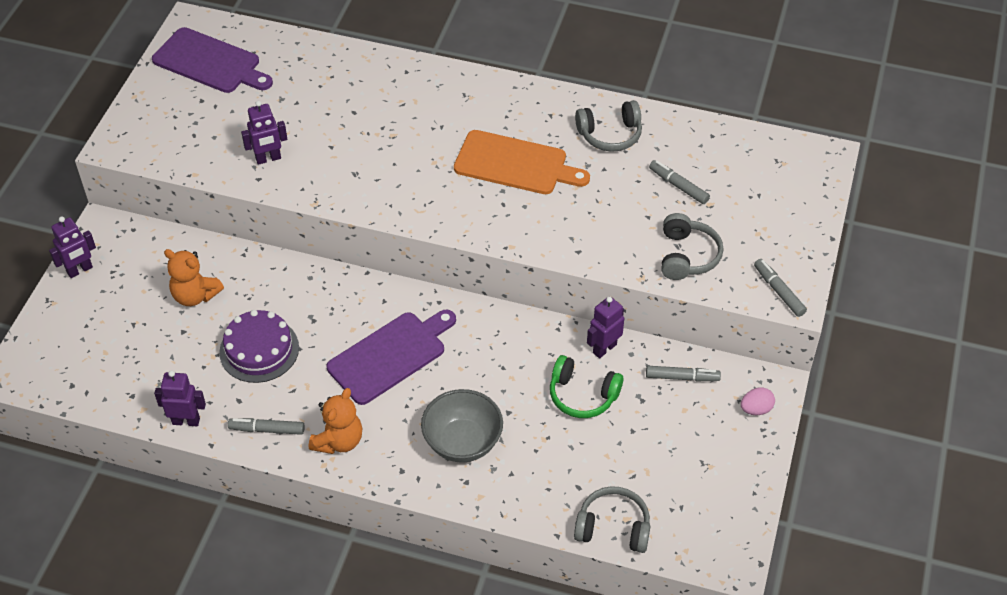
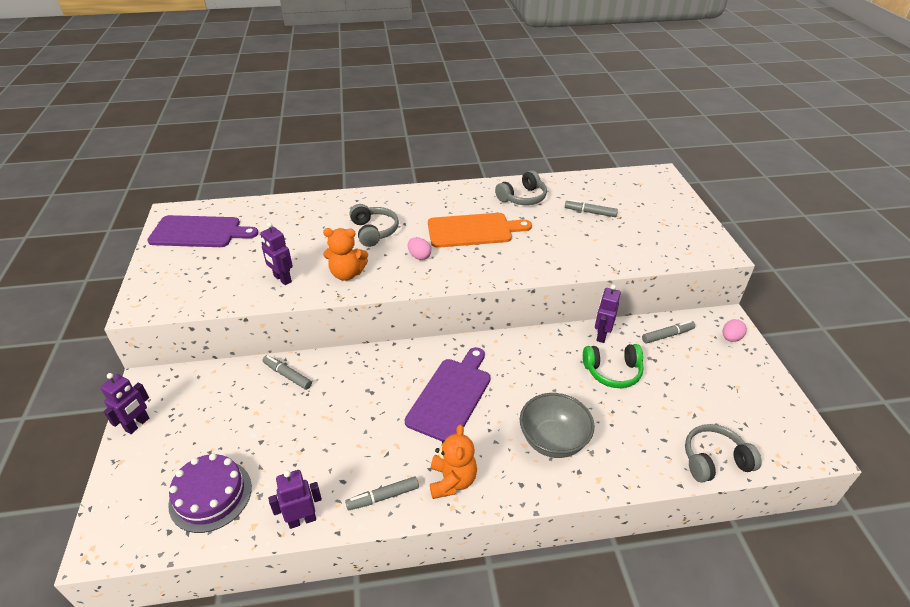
camera: 25 degrees left, 10 degrees down
orange teddy bear [164,249,224,306] -> orange teddy bear moved to [323,228,368,281]
purple cake [219,310,299,383] -> purple cake moved to [168,453,252,533]
purple robot [241,101,287,165] -> purple robot turned 90 degrees clockwise [260,222,293,285]
grey headphones [661,213,723,280] -> grey headphones moved to [349,204,399,247]
grey marker [754,259,807,317] -> grey marker moved to [263,355,312,390]
none -> pink egg [408,237,431,260]

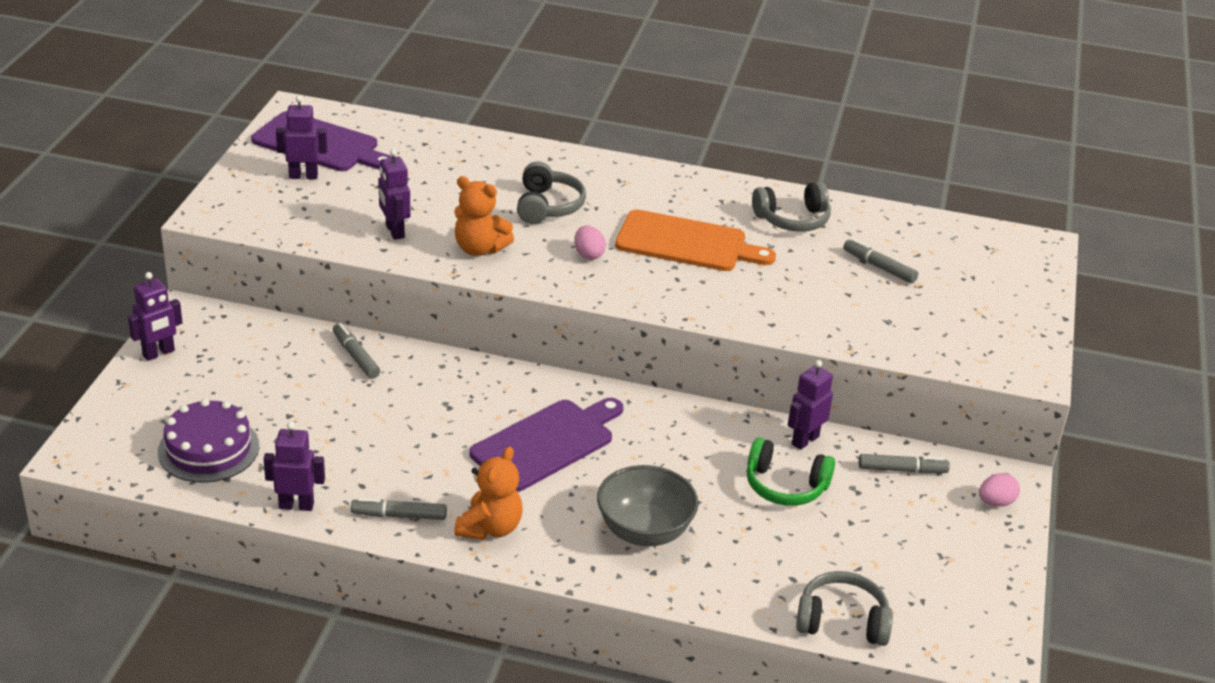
camera: 20 degrees right, 5 degrees down
none -> purple robot [276,96,327,179]

